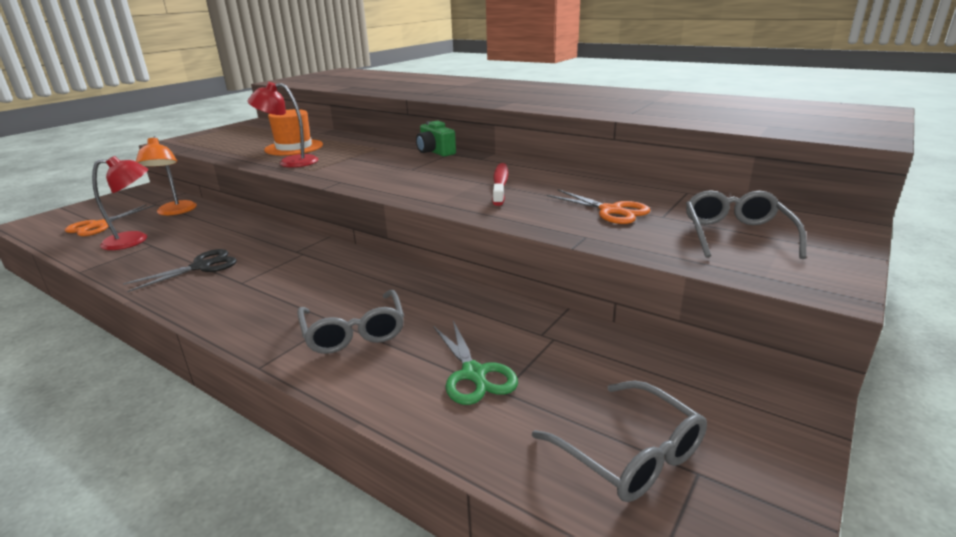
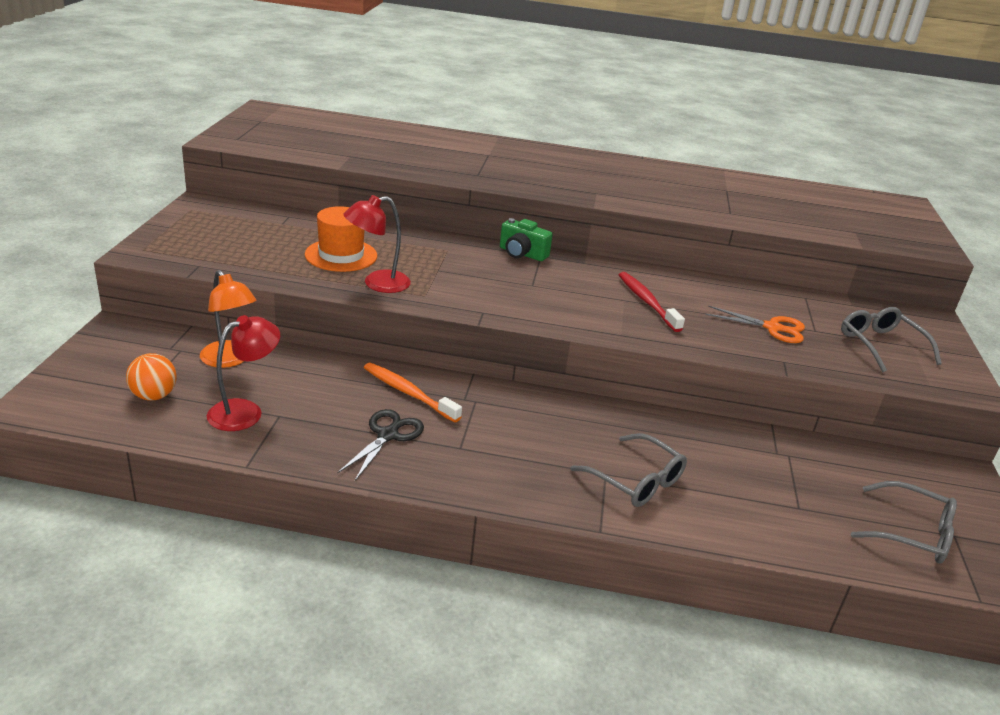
camera: 30 degrees left, 5 degrees up
orange scissors [65,204,155,236] -> orange ball [126,353,177,400]
green scissors [433,321,518,405] -> none
none -> orange toothbrush [364,363,462,422]

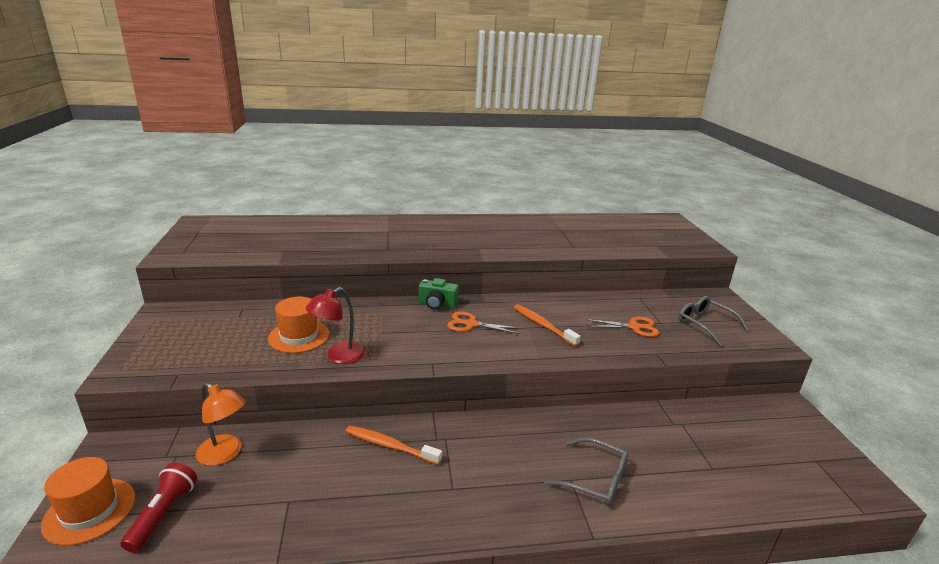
camera: 15 degrees left, 5 degrees down
orange ball [126,353,177,400] -> red flashlight [120,463,197,553]
red lamp [207,315,280,431] -> none
black scissors [337,409,424,481] -> none
red toothbrush [619,272,685,332] -> orange toothbrush [514,305,581,347]
grey glasses [851,481,957,564] -> none
none -> orange hat [41,457,135,546]
none -> orange scissors [447,311,521,334]

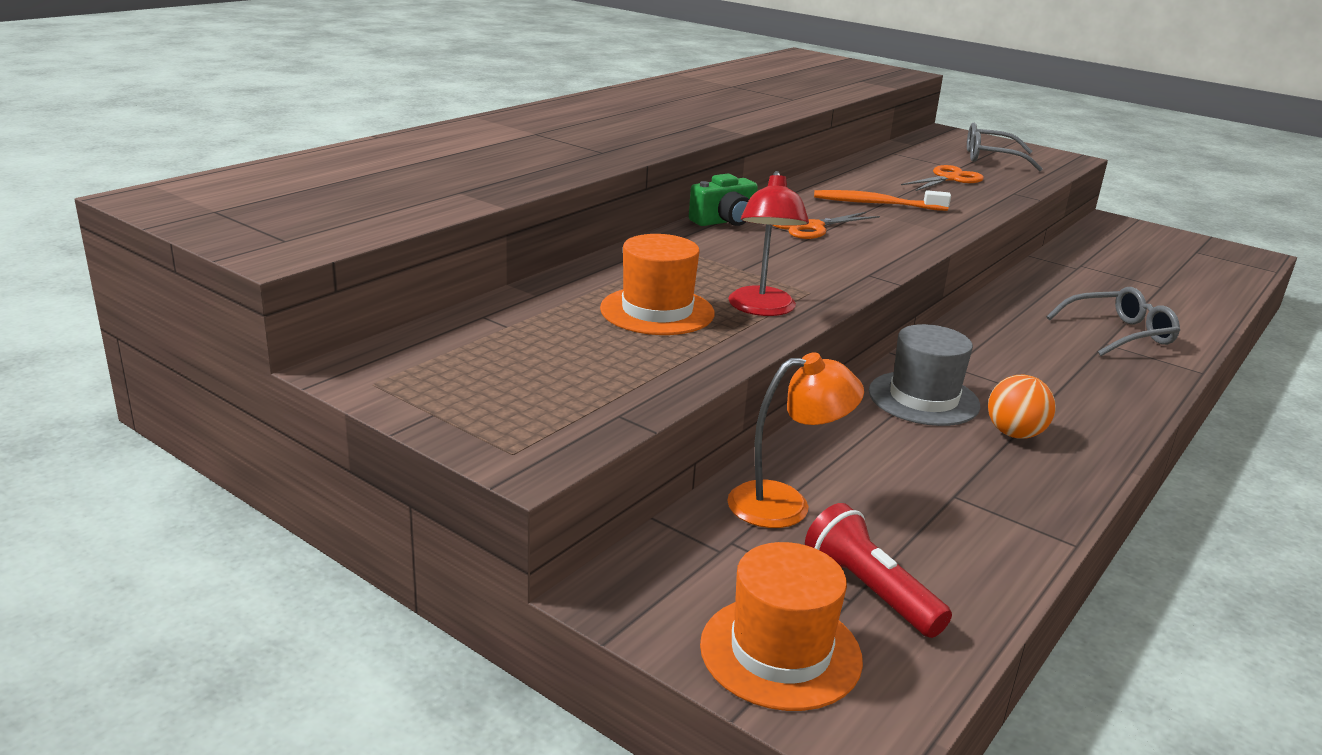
camera: 45 degrees left, 0 degrees up
orange toothbrush [345,426,442,465] -> grey hat [869,324,980,426]
none -> orange ball [988,374,1056,439]

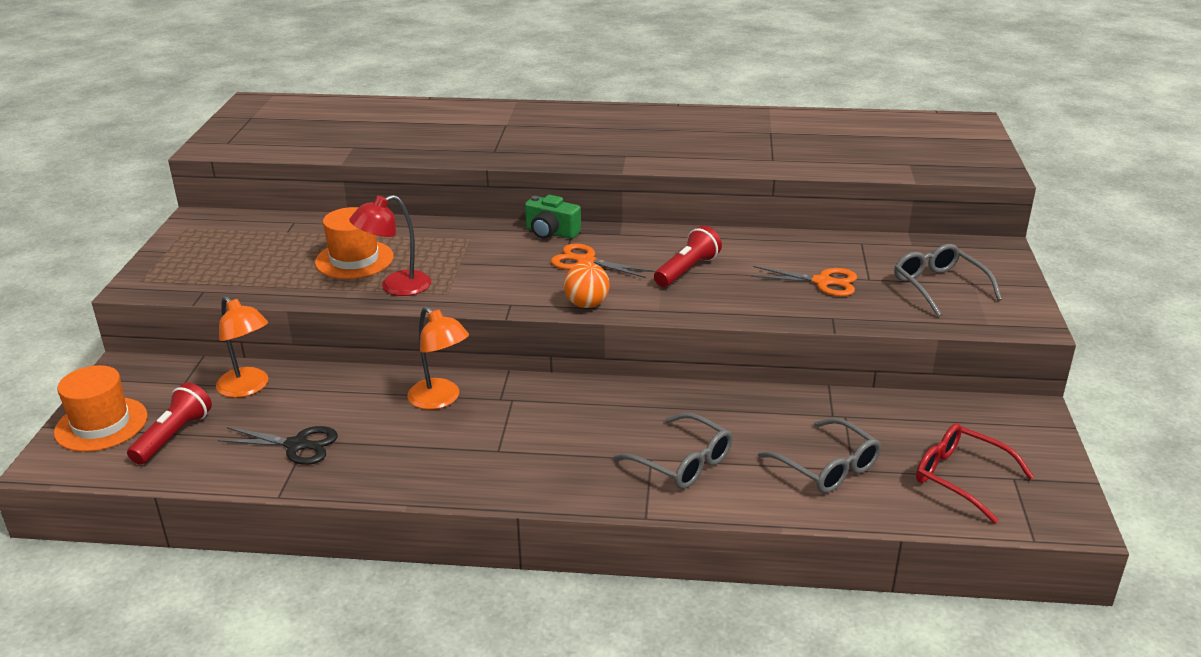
camera: 60 degrees right, 5 degrees up
orange toothbrush [814,190,951,211] -> red flashlight [654,226,722,287]
grey hat [869,324,980,426] -> orange lamp [407,306,469,410]
orange ball [988,374,1056,439] -> orange ball moved to [564,262,610,308]
none -> black scissors [218,426,338,465]
none -> grey glasses [758,418,881,493]
none -> red glasses [916,423,1034,524]

